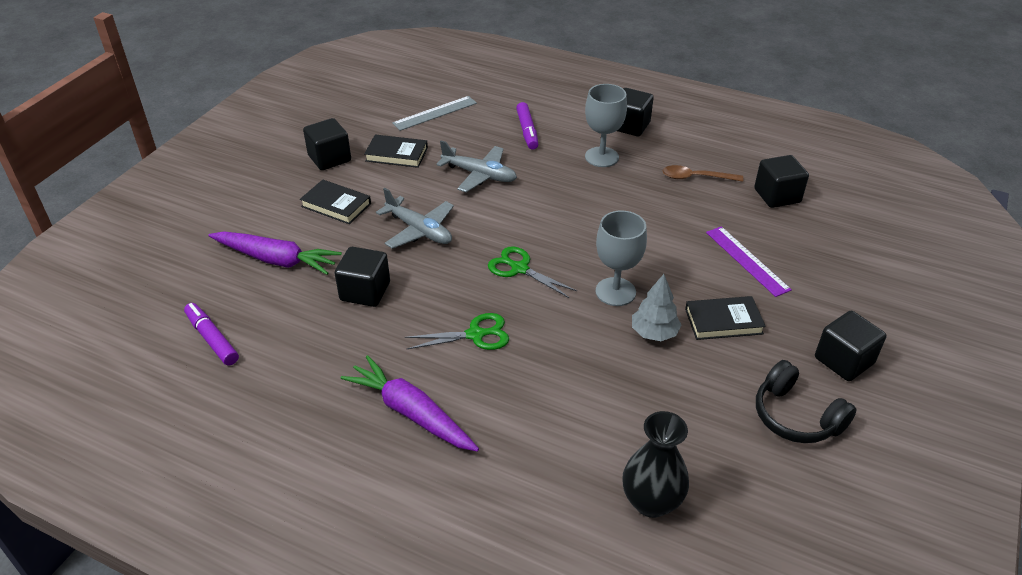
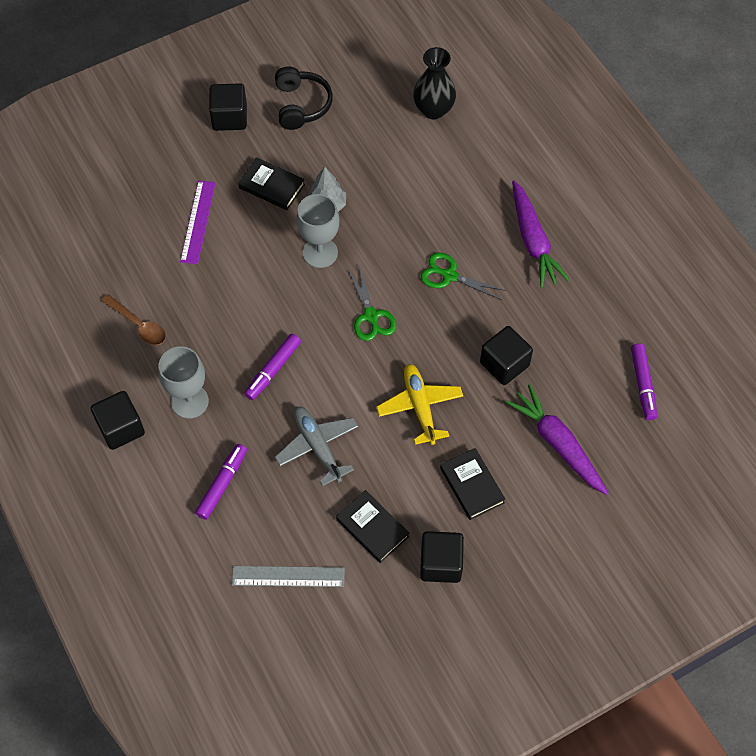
camera: 145 degrees left, 20 degrees up
grey plane [376,188,454,249] -> yellow plane [376,364,463,445]
black cube [754,155,809,208] -> none
none -> purple marker [244,334,301,400]

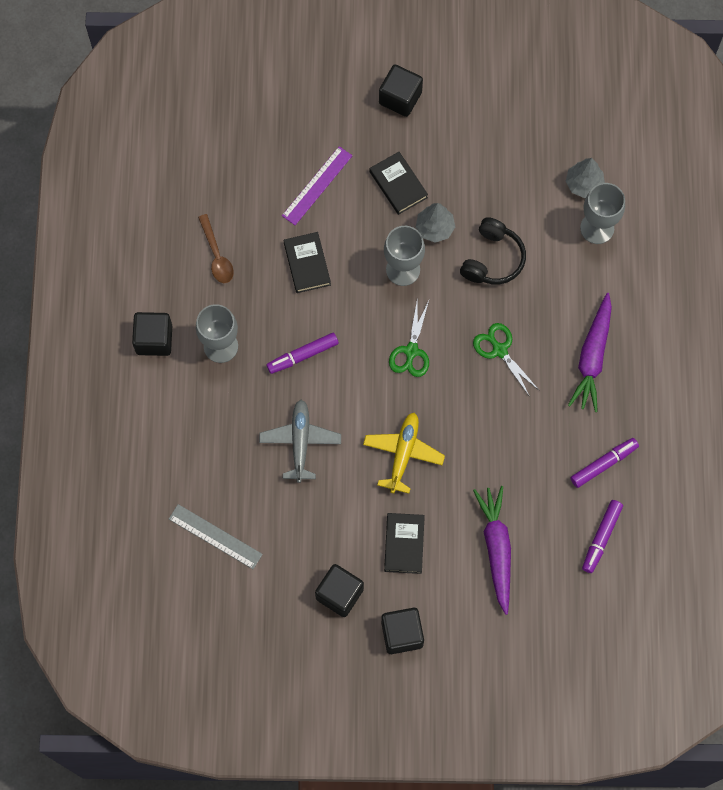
camera: 30 degrees right, 10 degrees up
purple marker [195,444,247,520] -> purple marker moved to [570,438,639,488]
black headphones [275,67,333,130] -> black headphones moved to [460,217,526,285]
black book [336,490,409,563] -> black book moved to [284,232,331,293]
black vase [413,47,456,120] -> grey tree [565,158,605,198]
black cube [480,326,533,385] -> black cube moved to [381,608,424,654]
none -> grey goblet [580,183,625,244]

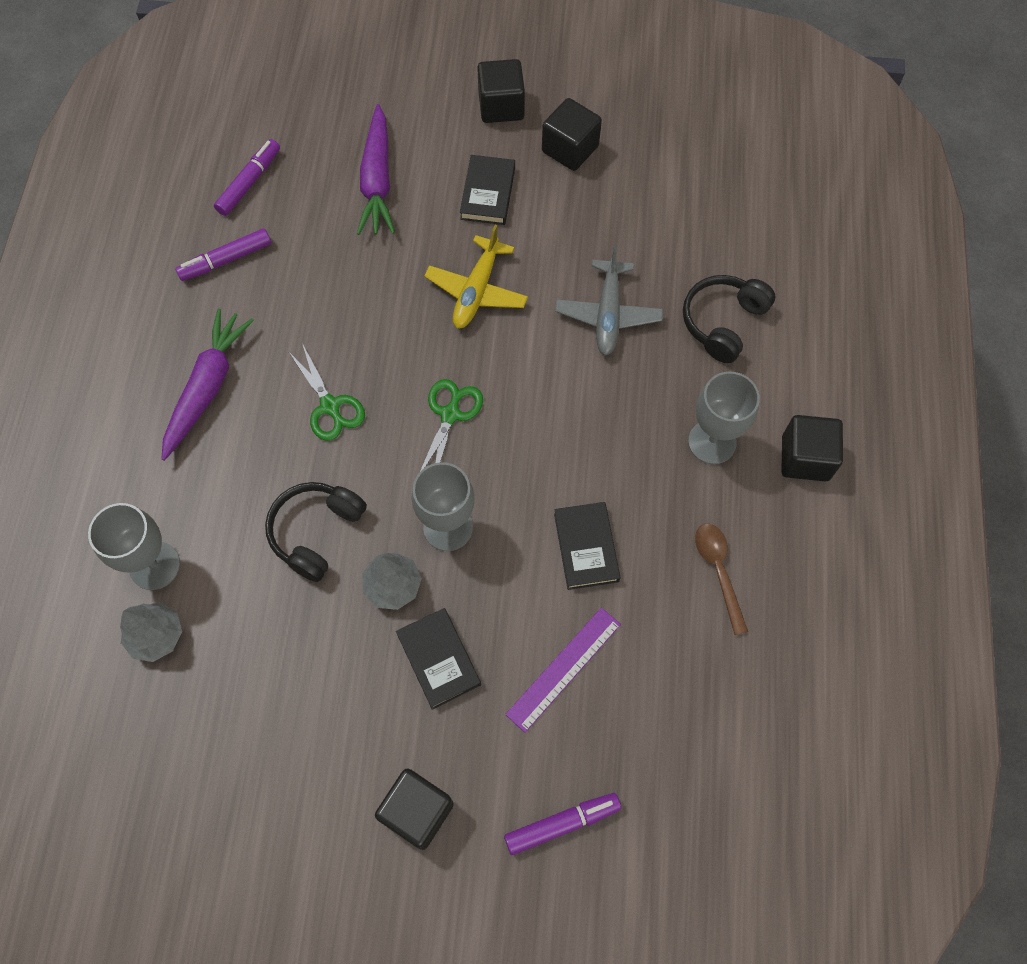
camera: 175 degrees left, 5 degrees down
grey ruler [169,504,263,569] -> none
purple marker [266,333,339,374] -> purple marker moved to [504,793,621,855]
none -> black headphones [683,275,776,363]

